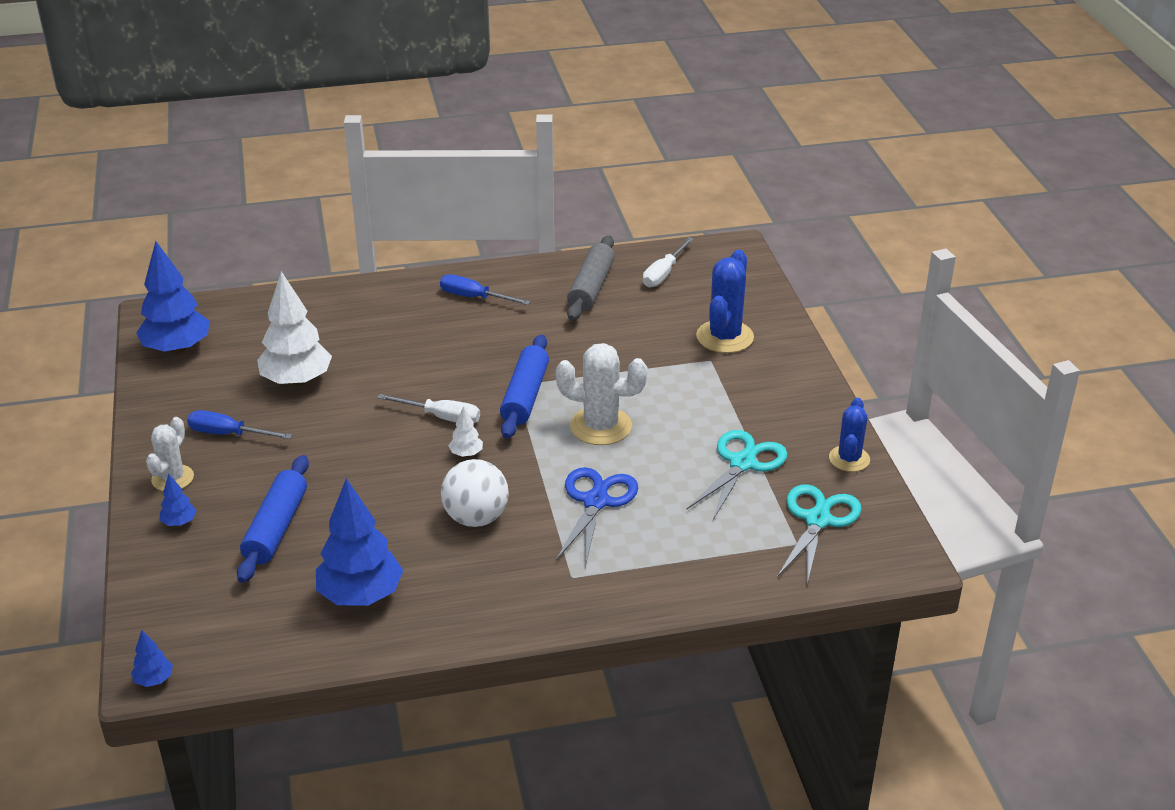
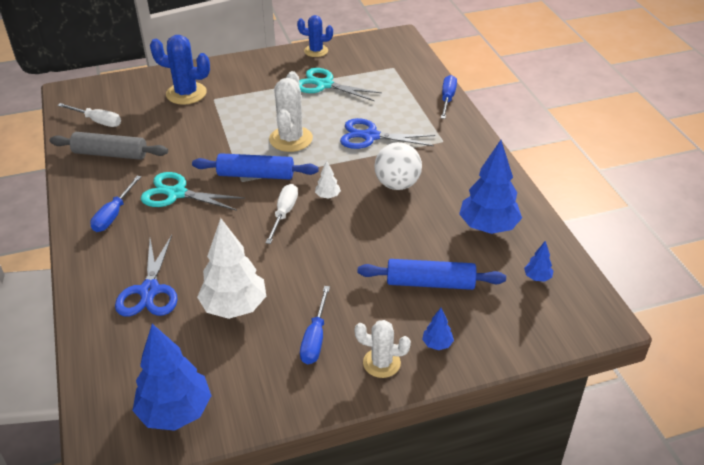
camera: 95 degrees left, 5 degrees up
blue tree [131,630,173,687] -> blue tree moved to [524,241,553,282]
turquoise scissors [777,484,862,584] -> turquoise scissors moved to [141,172,245,211]
none -> blue scissors [115,235,178,317]
none -> blue screwdriver [441,75,457,119]

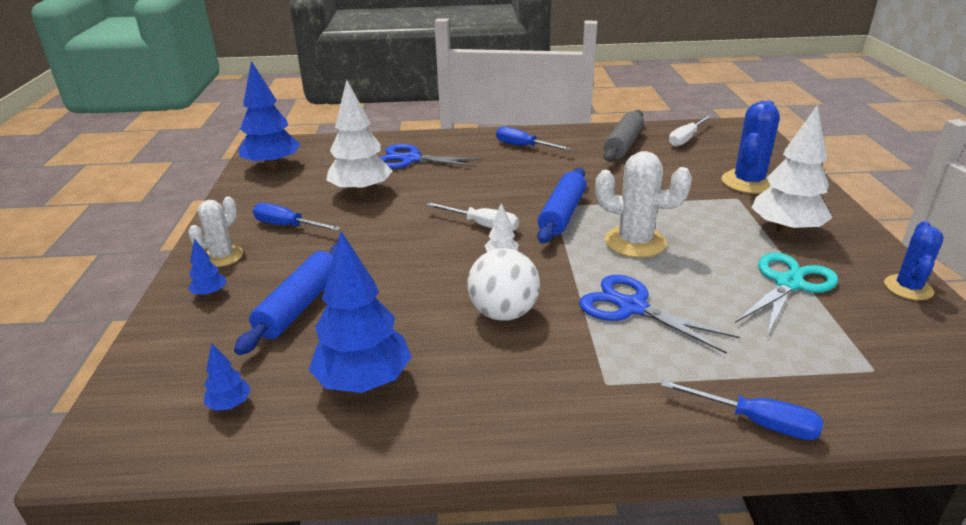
camera: 105 degrees right, 10 degrees down
turquoise scissors [141,172,245,211] -> none
blue scissors [340,118,435,149] -> blue scissors turned 75 degrees counterclockwise [579,275,740,354]
none -> white tree [752,105,833,235]

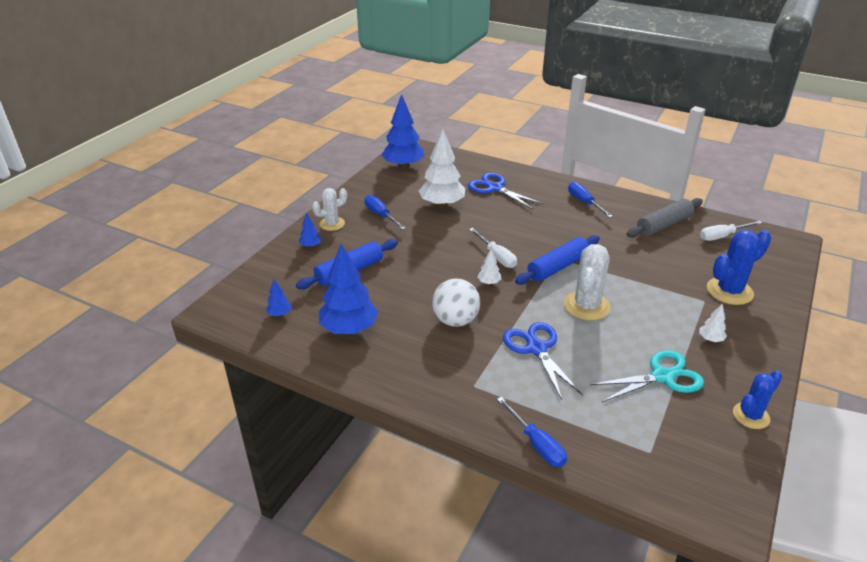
camera: 30 degrees right, 5 degrees up
white cactus [595,151,692,258] -> white cactus turned 60 degrees clockwise [564,244,611,321]
white tree [752,105,833,235] -> white tree [699,304,727,342], size x0.44

